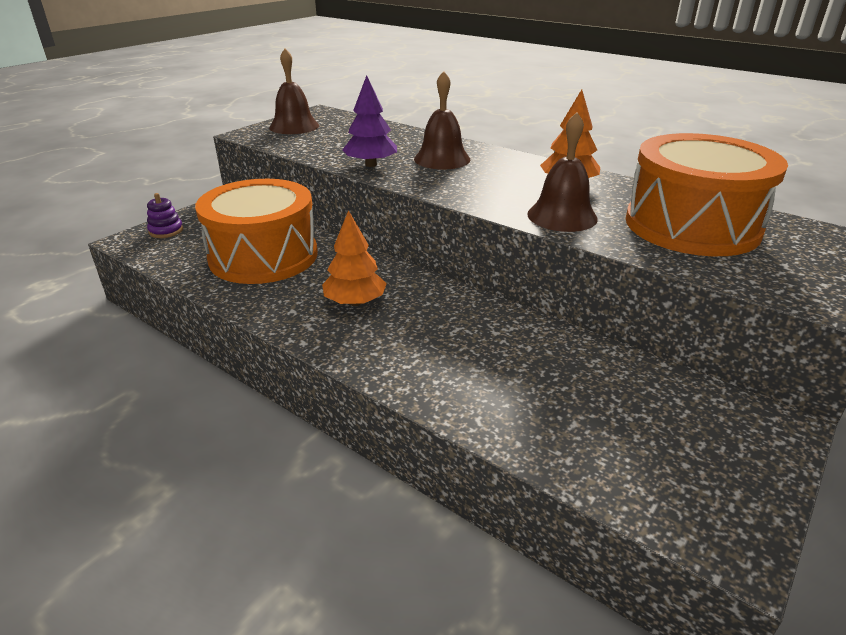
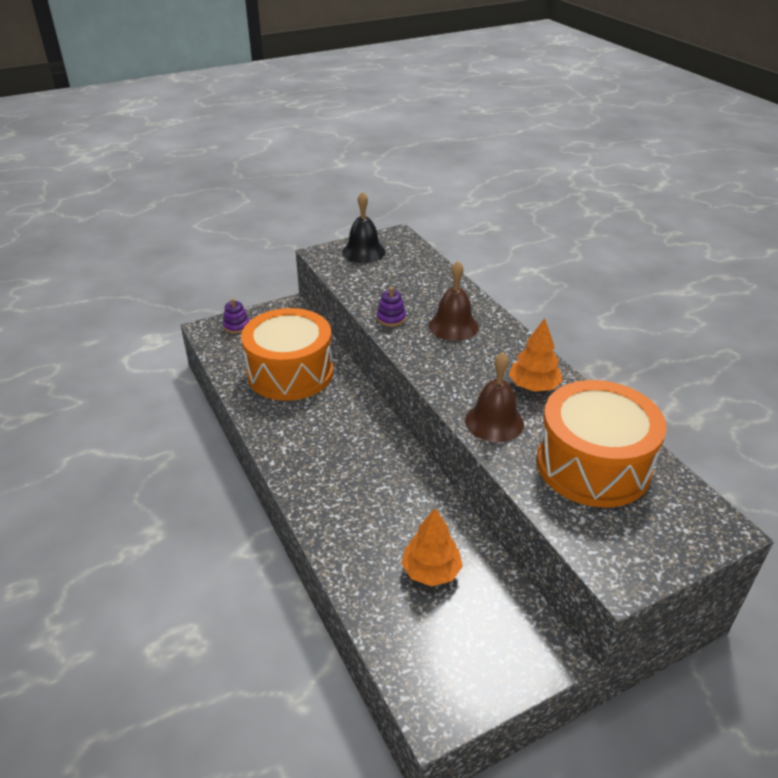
camera: 25 degrees right, 5 degrees up
brown bell [269,48,319,134] -> black bell [342,192,386,263]
orange tree [322,210,387,306] -> orange tree moved to [401,508,463,586]
purple tree [342,75,397,167] -> purple stacking toy [377,287,406,327]

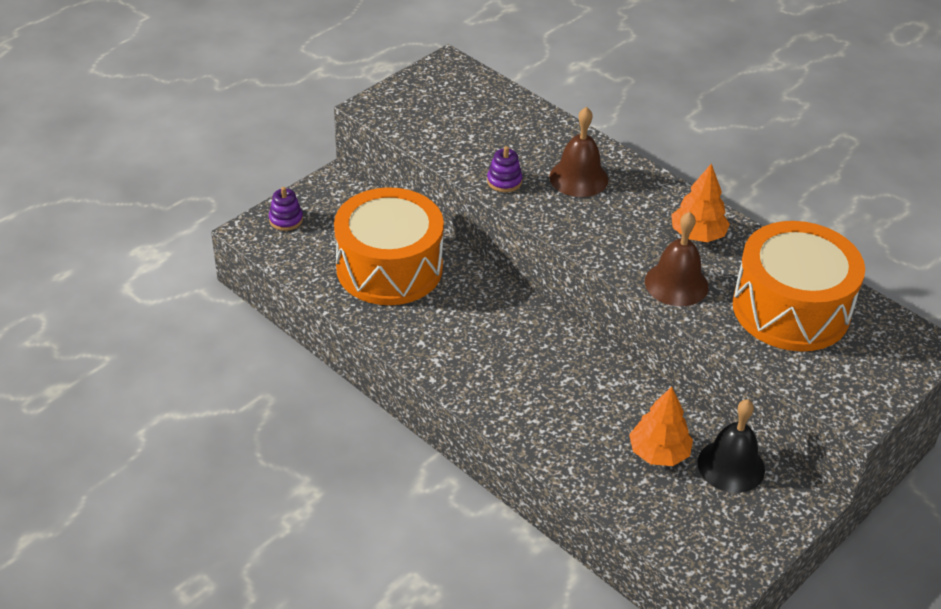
camera: 20 degrees left, 5 degrees up
black bell [342,192,386,263] -> black bell moved to [698,399,765,493]

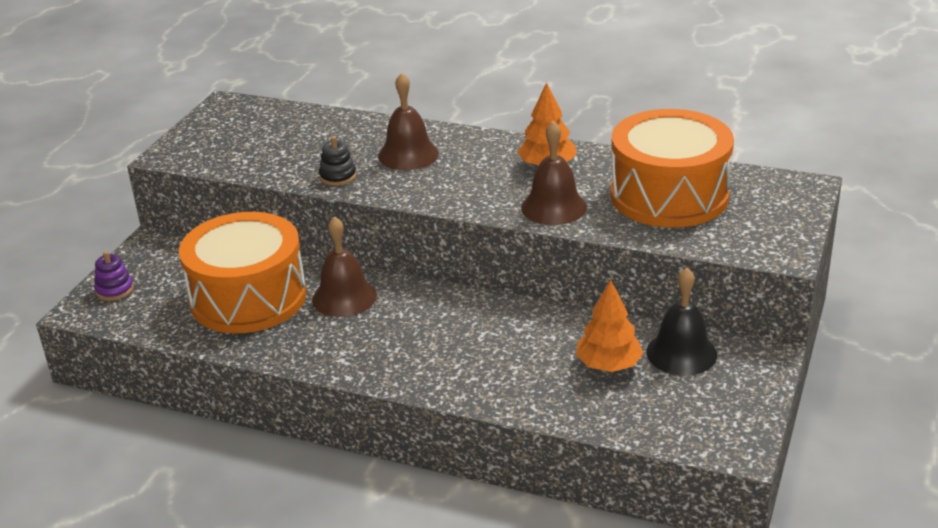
camera: 20 degrees left, 10 degrees down
purple stacking toy [487,146,522,192] -> black stacking toy [319,136,356,186]
none -> brown bell [312,216,377,317]

